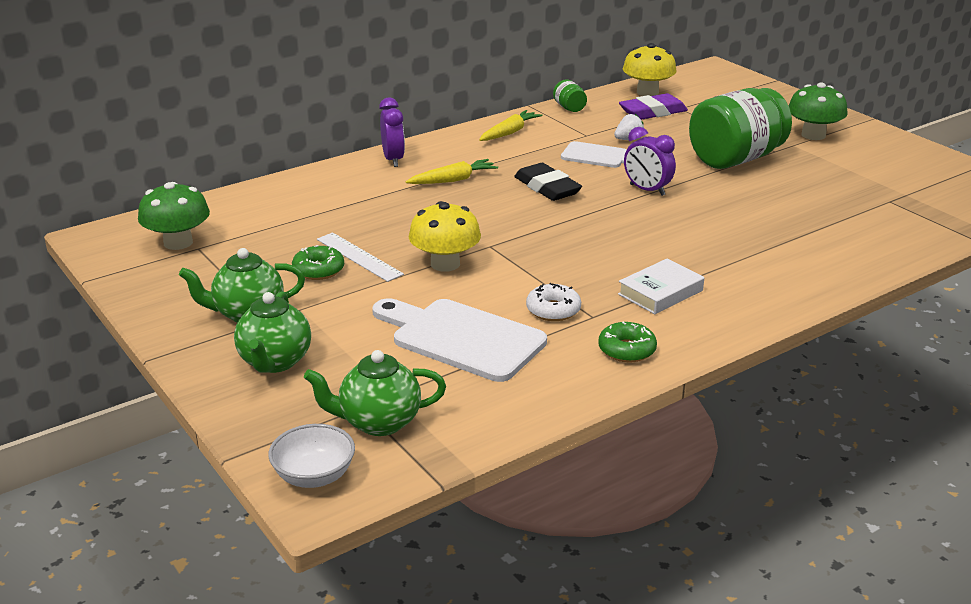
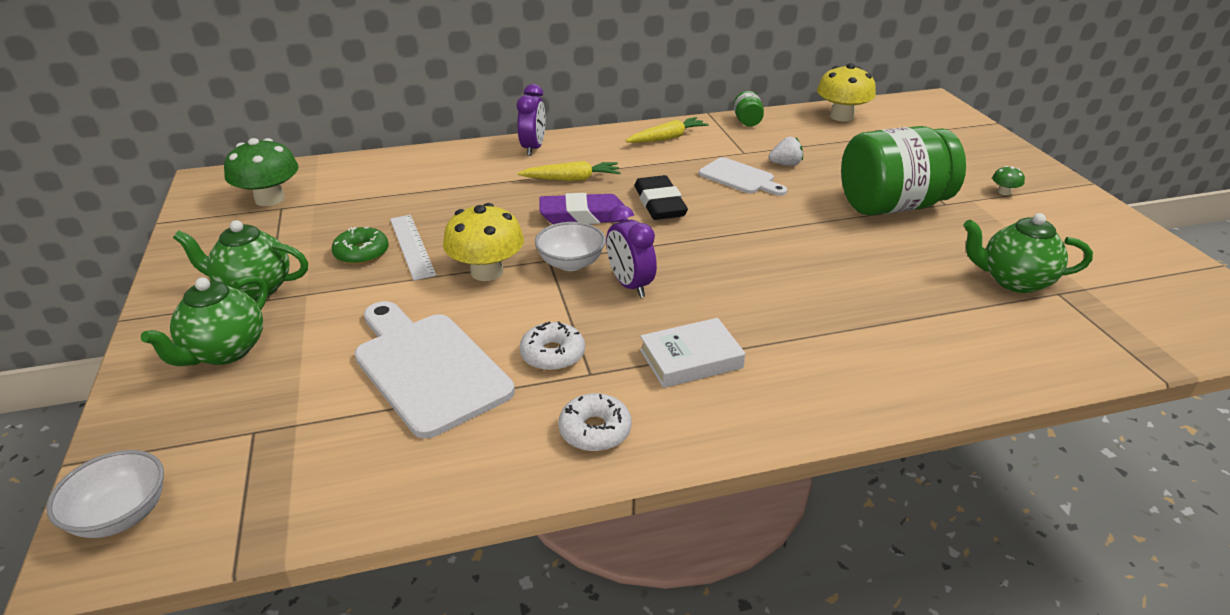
camera: 20 degrees right, 5 degrees up
green teapot [304,350,446,436] -> green teapot moved to [963,213,1093,293]
green donut [598,322,657,363] -> white donut [558,393,631,452]
purple eraser [619,93,688,120] -> purple eraser moved to [539,193,628,224]
purple clock [624,127,676,196] -> purple clock moved to [606,205,657,298]
green mushroom [789,82,848,140] -> green mushroom [992,166,1025,195], size x0.44
none -> white bowl [535,222,606,271]

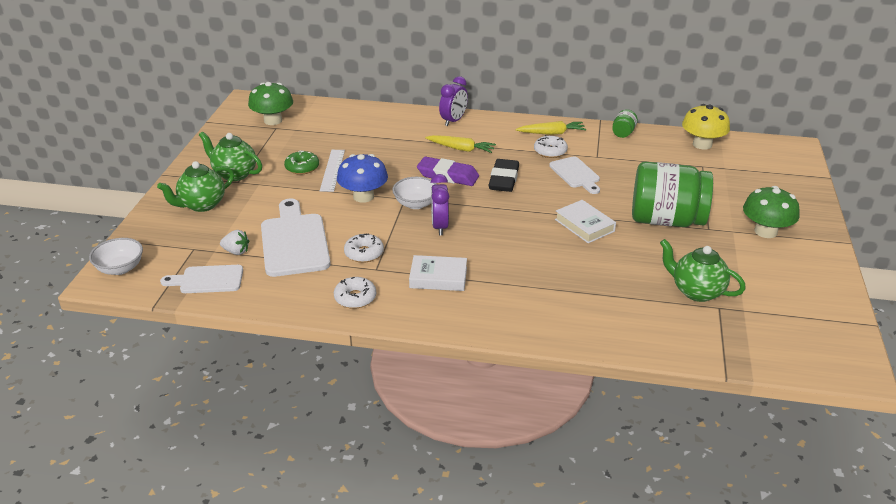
camera: 25 degrees right, 0 degrees up
yellow mushroom [443,203,524,281] -> blue mushroom [337,154,388,203]
white strawberry [769,137,803,166] -> white strawberry moved to [220,230,249,255]
green mushroom [992,166,1025,195] -> green mushroom [743,186,800,238], size x2.26
none -> white cutting board [160,265,243,293]
none -> white donut [534,135,568,158]
none -> white book [555,200,616,243]

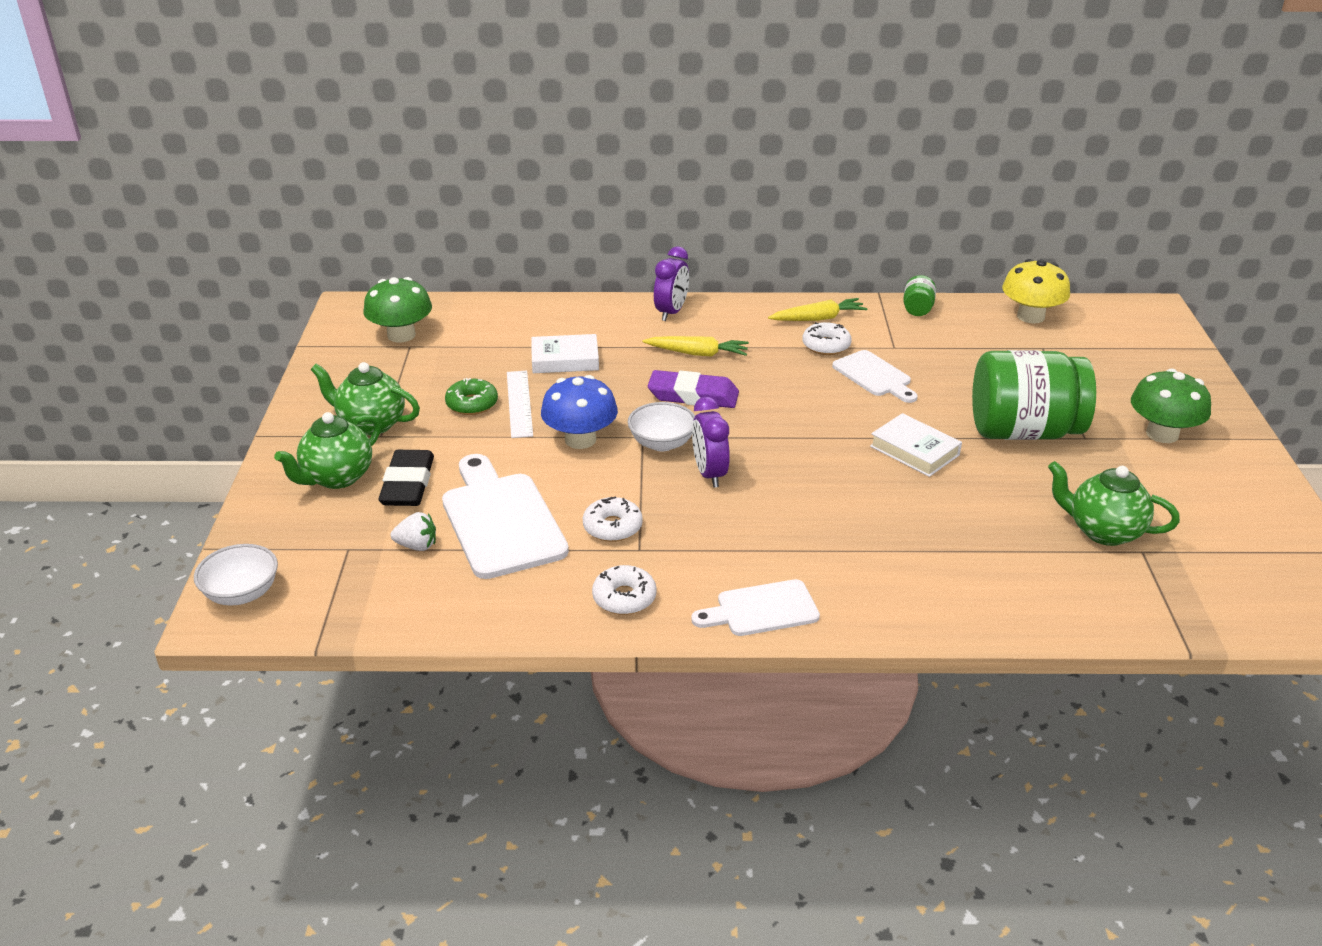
camera: 10 degrees left, 0 degrees up
white cutting board [160,265,243,293] -> white cutting board moved to [691,579,820,636]
white book [409,255,467,291] -> white book moved to [531,334,599,373]
black eraser [489,159,519,192] -> black eraser moved to [378,450,434,506]

